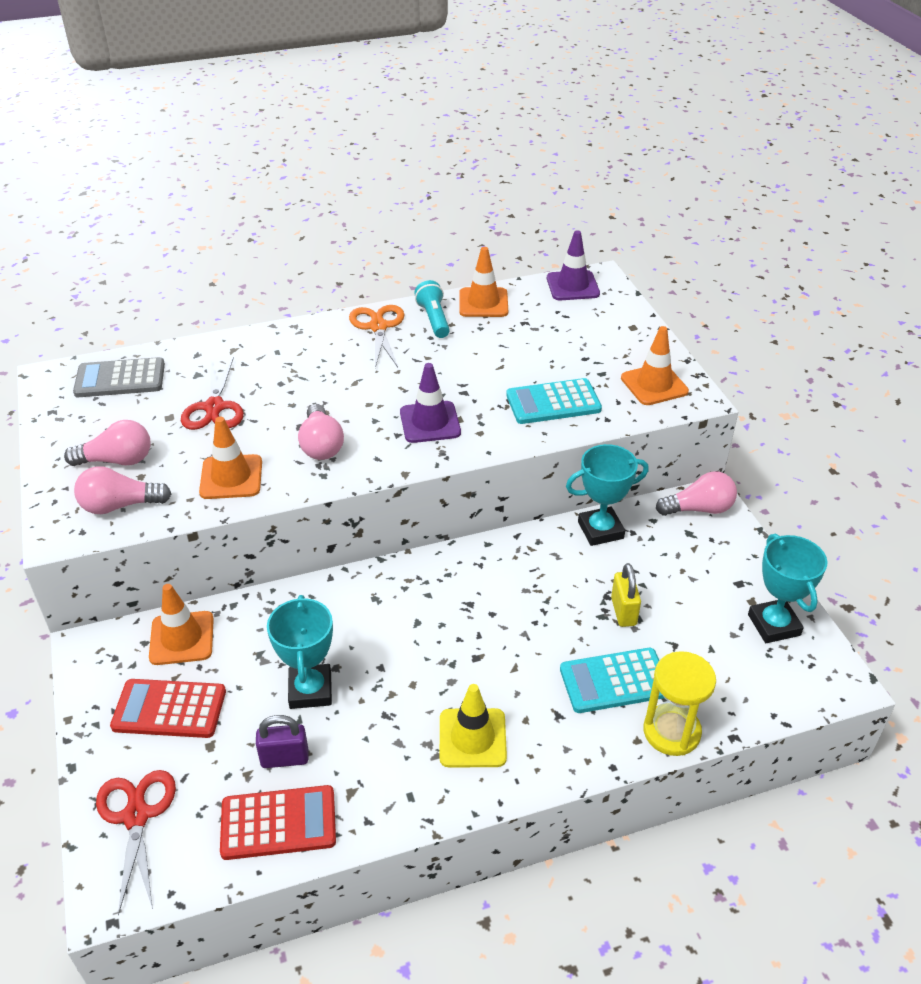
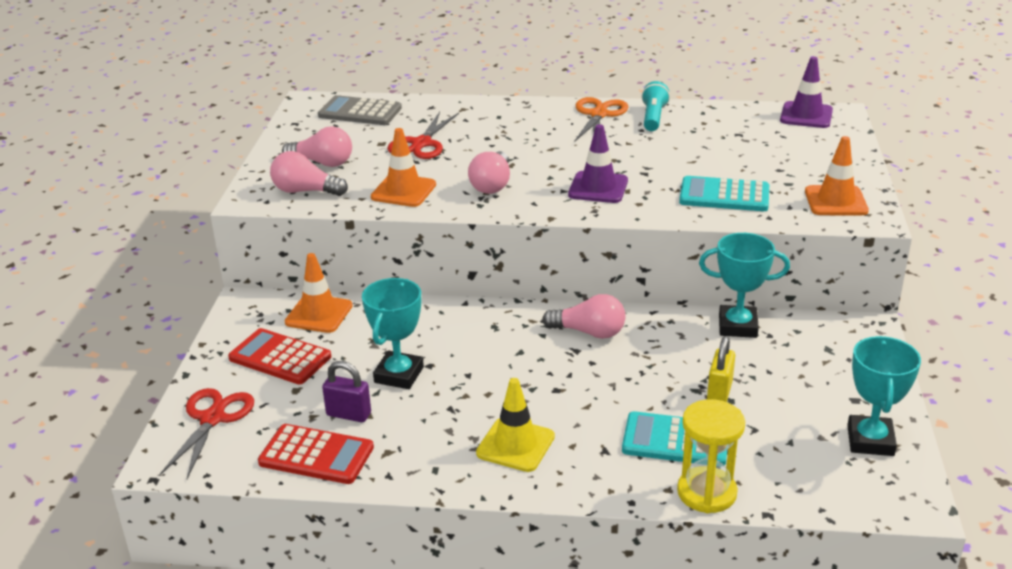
camera: 25 degrees right, 10 degrees down
orange traffic cone [459,247,508,317] -> none
pink light bulb [656,471,737,516] -> pink light bulb moved to [542,294,626,339]

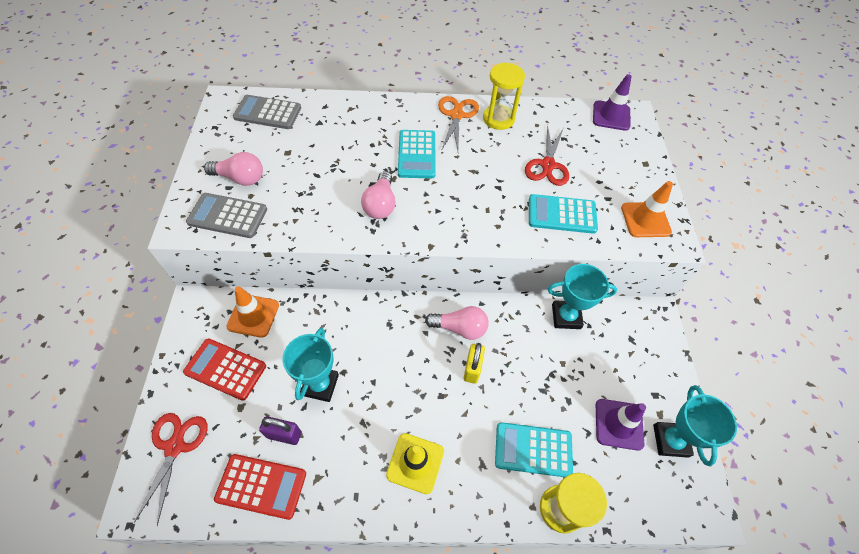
camera: 10 degrees left, 25 degrees up
pink light bulb [270,151,348,196] -> grey calculator [186,193,267,238]
orange traffic cone [371,128,436,207] -> none
red scissors [387,112,459,159] -> red scissors moved to [525,125,569,186]
purple traffic cone [568,124,628,203] -> purple traffic cone moved to [596,399,646,451]
turquoise flashlight [641,81,670,131] -> yellow hourglass [483,62,525,130]
yellow padlock [707,336,735,402] -> yellow padlock moved to [464,343,485,384]
none -> turquoise calculator [398,130,436,178]

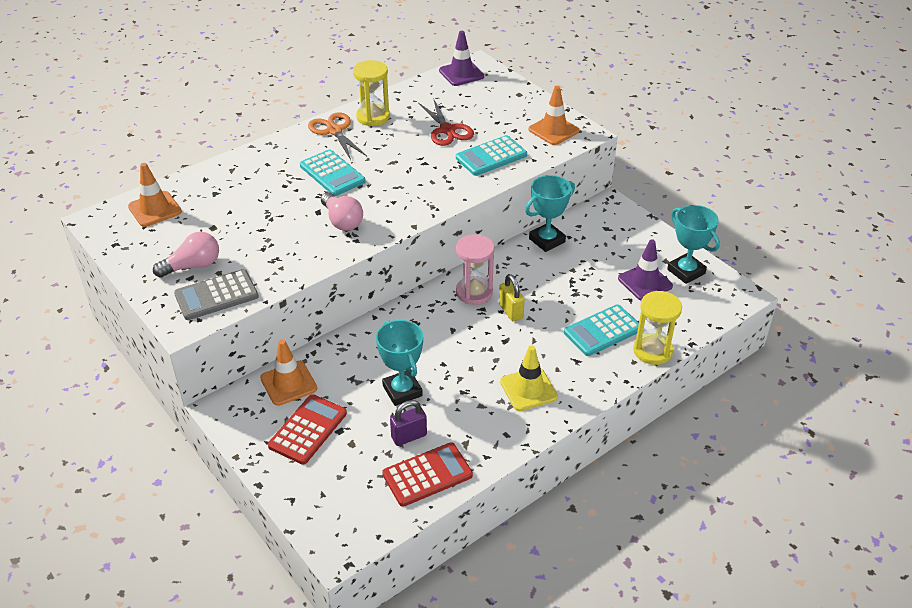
camera: 35 degrees left, 15 degrees down
red scissors [134,413,207,526] -> none
red calculator [183,338,266,401] -> red calculator turned 135 degrees clockwise [268,394,347,465]
grey calculator [233,95,301,129] -> orange traffic cone [128,163,182,227]
pink light bulb [425,306,489,340] -> pink hourglass [456,234,494,305]

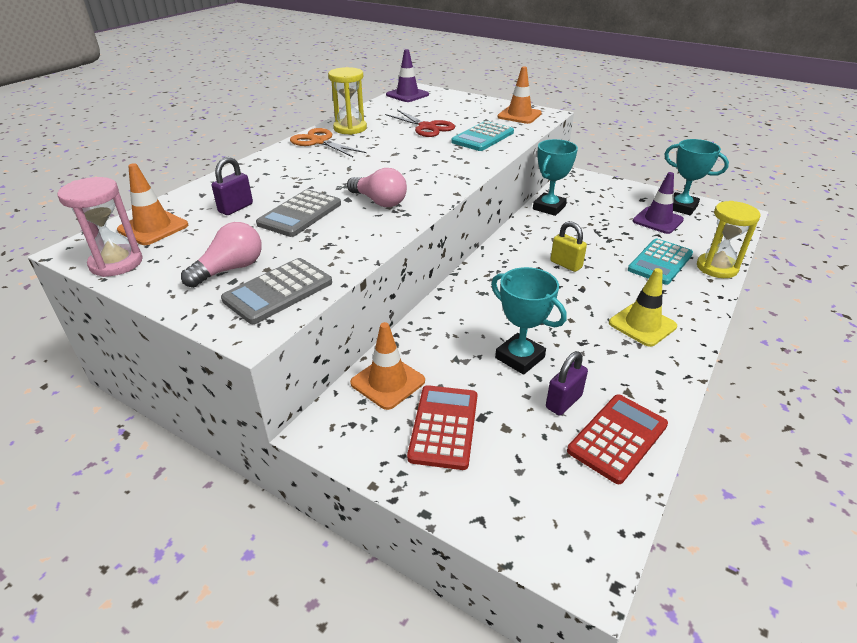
camera: 20 degrees left, 5 degrees down
turquoise calculator [300,150,366,196] -> none
pink hourglass [456,234,494,305] -> pink hourglass moved to [57,177,143,277]
none -> purple padlock [212,157,253,215]
none -> grey calculator [256,189,341,237]

